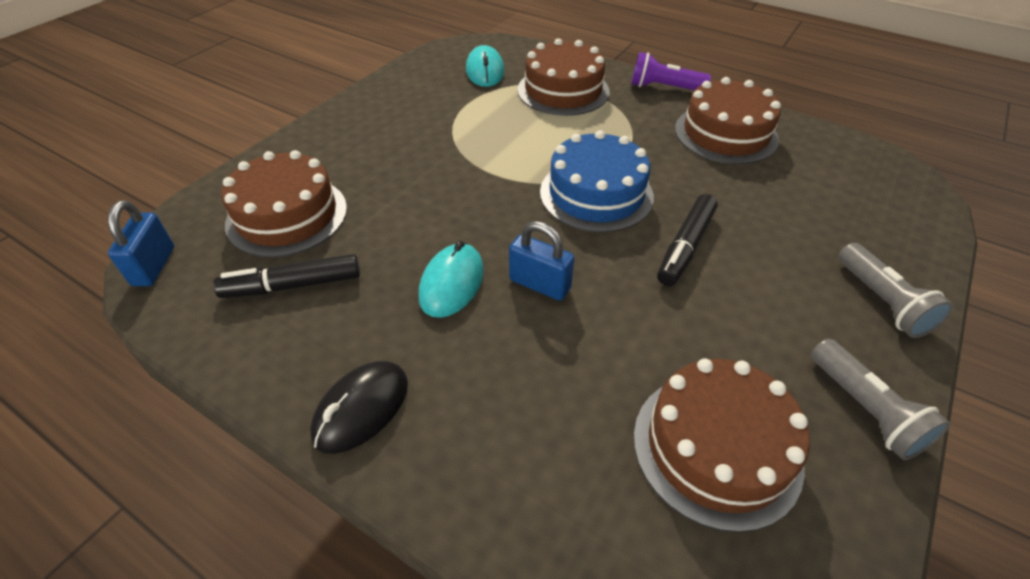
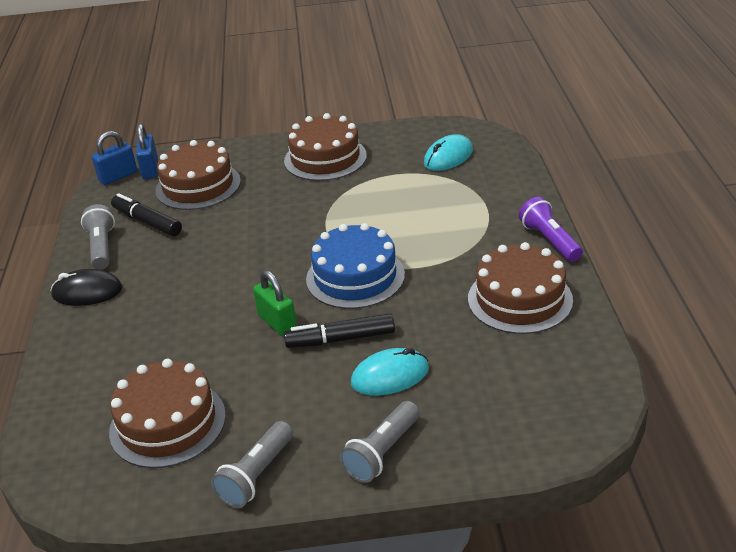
camera: 55 degrees right, 10 degrees down
turquoise mouse [419,241,484,318] -> turquoise mouse moved to [351,348,429,396]
blue padlock [509,221,574,301] -> blue padlock moved to [136,124,158,179]
brown cake [518,38,610,116] -> brown cake moved to [284,113,367,181]
none -> grey flashlight [81,204,115,270]
none -> green padlock [253,270,297,336]

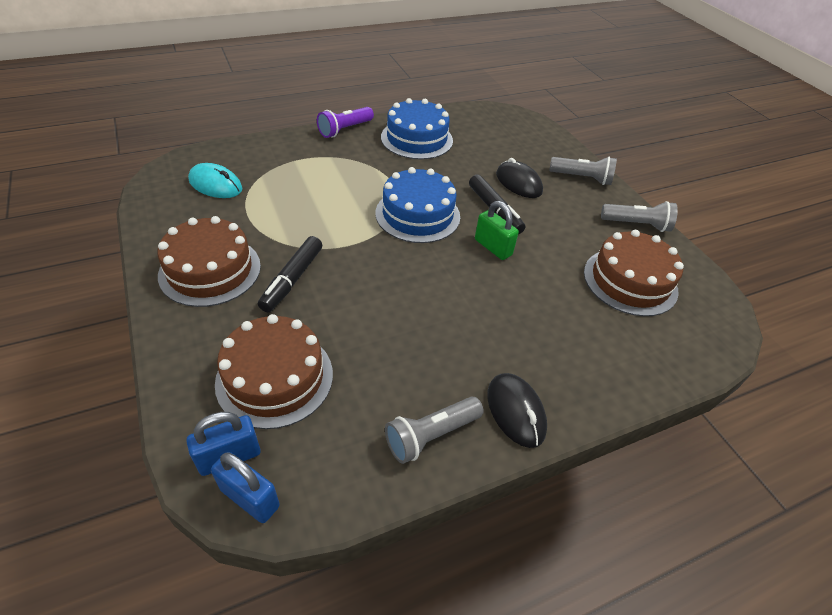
camera: 115 degrees left, 10 degrees up
black marker [111,193,182,236] -> black marker moved to [258,236,322,312]
green padlock [253,270,297,336] -> green padlock turned 75 degrees counterclockwise [475,201,519,260]
turquoise mouse [351,348,429,396] -> black mouse [496,158,543,198]
brown cake [468,242,573,334] -> blue cake [381,98,453,159]

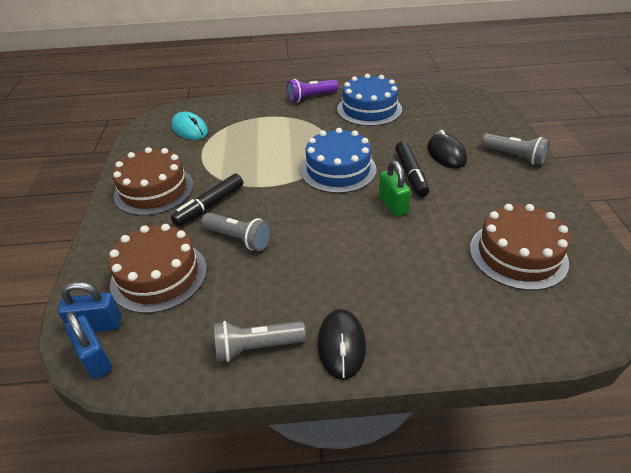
camera: 25 degrees right, 5 degrees down
grey flashlight [601,201,678,232] -> grey flashlight moved to [201,212,271,251]

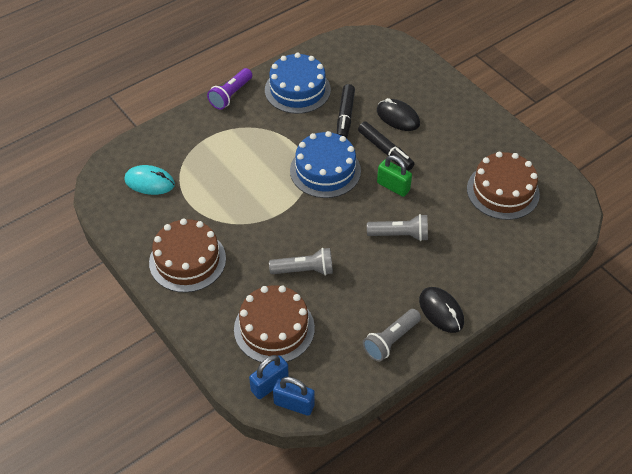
camera: 35 degrees left, 10 degrees up
black marker [171,174,243,227] -> black marker moved to [337,84,355,139]
grey flashlight [481,133,549,165] -> grey flashlight moved to [367,214,428,241]

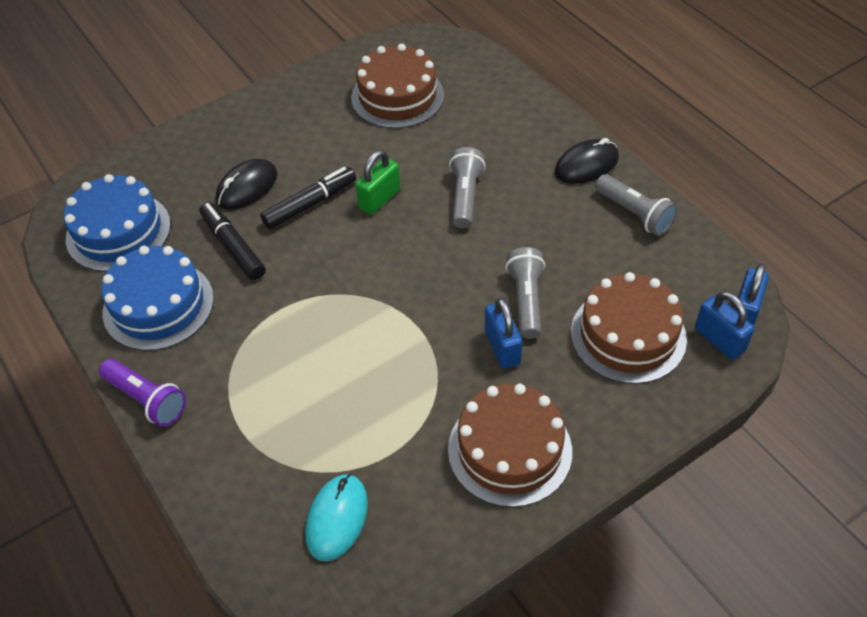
camera: 85 degrees left, 0 degrees up
blue cake [290,131,361,198] -> blue cake moved to [64,174,171,272]
black marker [337,84,355,139] -> black marker turned 135 degrees counterclockwise [199,202,265,280]
none -> blue padlock [485,298,522,369]

